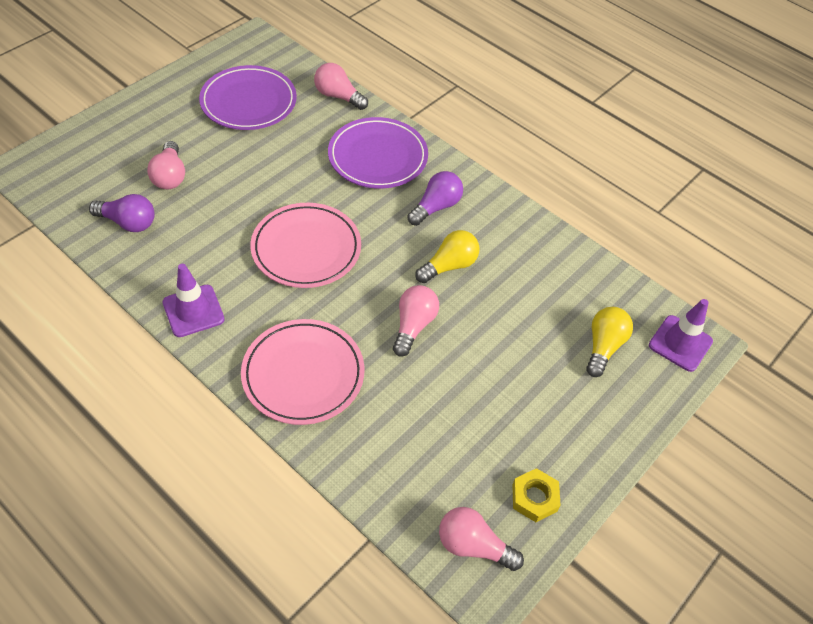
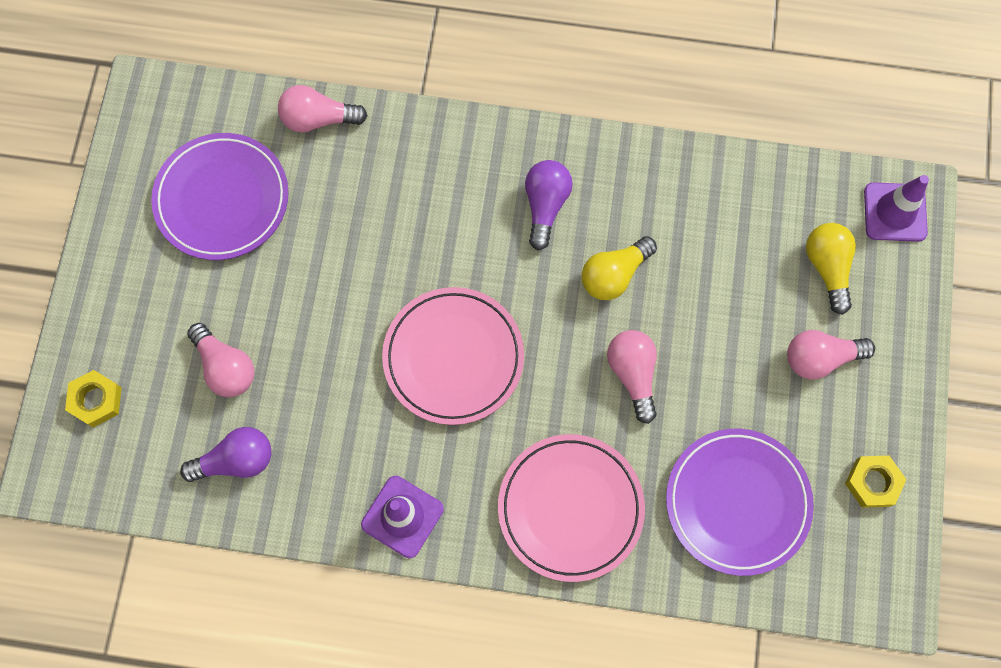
camera: 30 degrees left, 20 degrees up
purple plate [328,117,428,189] -> purple plate moved to [666,429,814,576]
yellow light bulb [415,230,479,283] -> yellow light bulb turned 150 degrees counterclockwise [581,236,657,300]
pink light bulb [439,507,524,571] -> pink light bulb moved to [787,330,875,379]
none -> yellow nut [65,370,122,427]

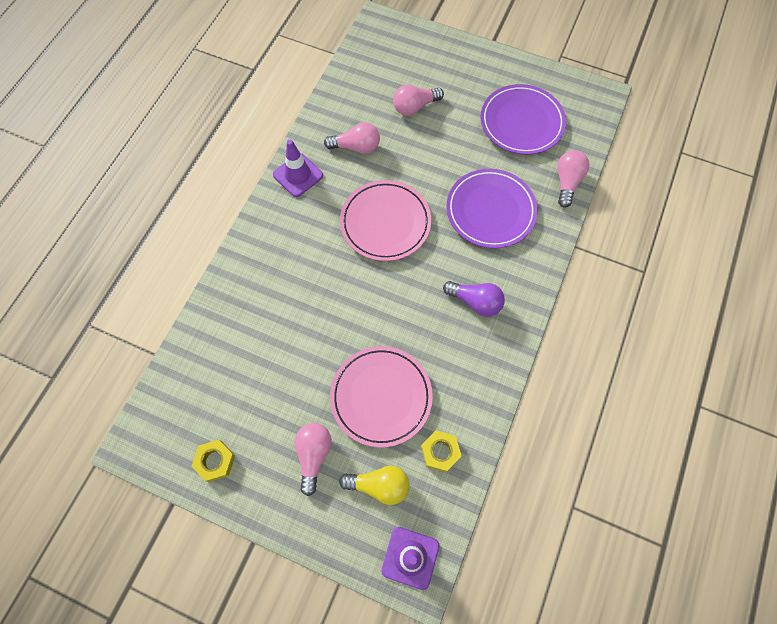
camera: 105 degrees right, 5 degrees down
yellow nut [65,370,122,427] -> yellow nut moved to [421,430,462,472]
purple light bulb [180,427,272,482] -> none
pink plate [498,434,645,582] -> pink plate moved to [330,346,433,448]
yellow light bulb [581,236,657,300] -> none
pink light bulb [607,330,657,424] -> pink light bulb moved to [324,122,380,154]
purple plate [666,429,814,576] -> purple plate moved to [446,169,537,248]

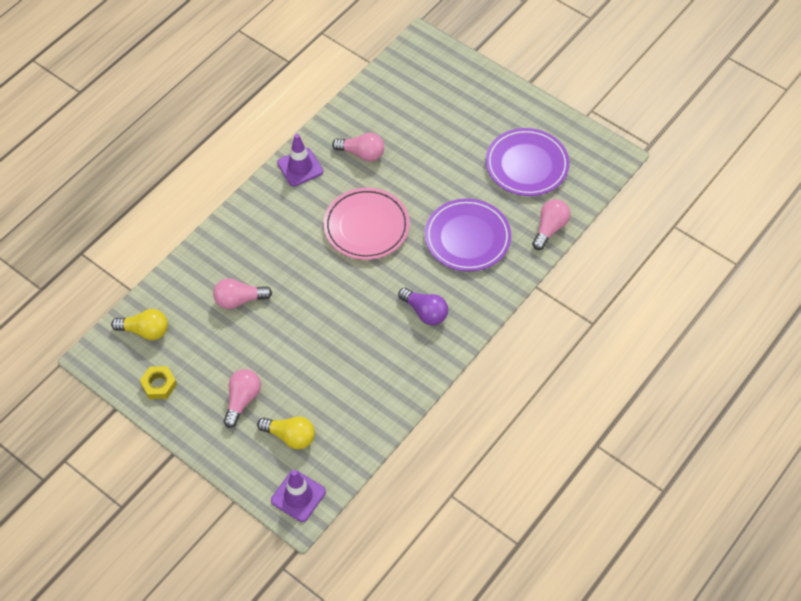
camera: 15 degrees right, 10 degrees down
pink plate [330,346,433,448] -> none
pink light bulb [393,85,444,116] -> pink light bulb moved to [213,278,272,309]
yellow nut [421,430,462,472] -> none
none -> yellow light bulb [111,309,168,340]

